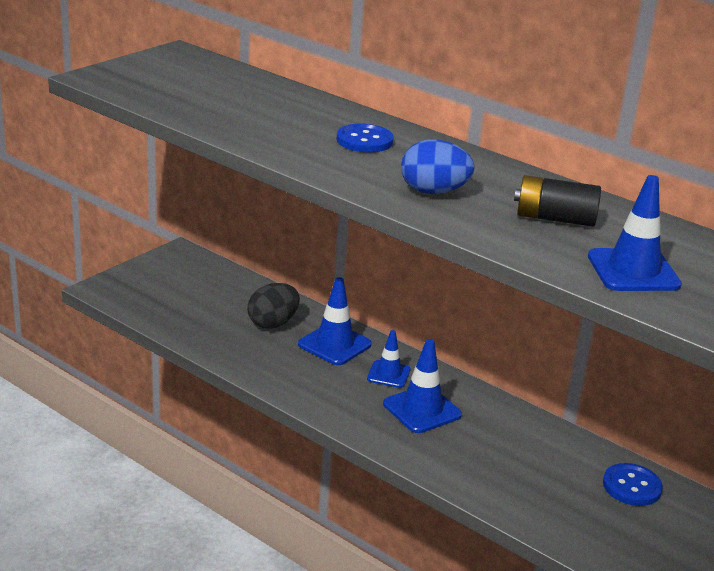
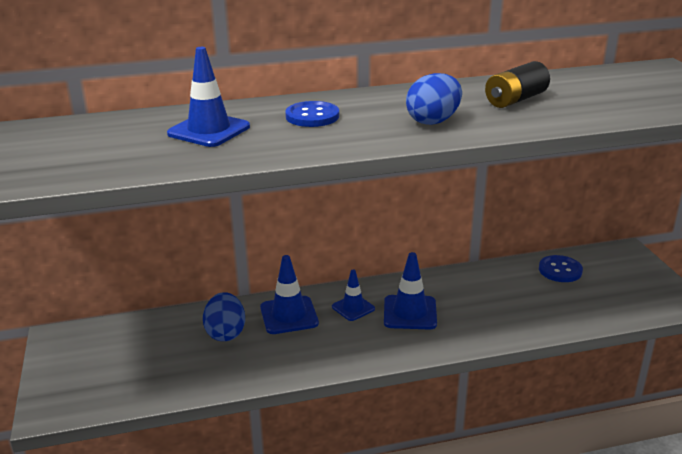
camera: 50 degrees left, 0 degrees up
black egg [247,283,300,329] -> blue egg [203,292,245,341]
blue traffic cone [588,175,682,291] -> blue traffic cone moved to [167,47,250,147]

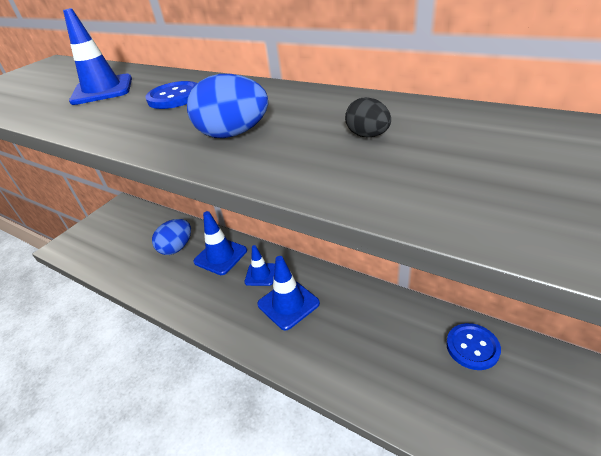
camera: 50 degrees right, 10 degrees up
black battery [485,61,550,108] -> black egg [345,97,391,137]

